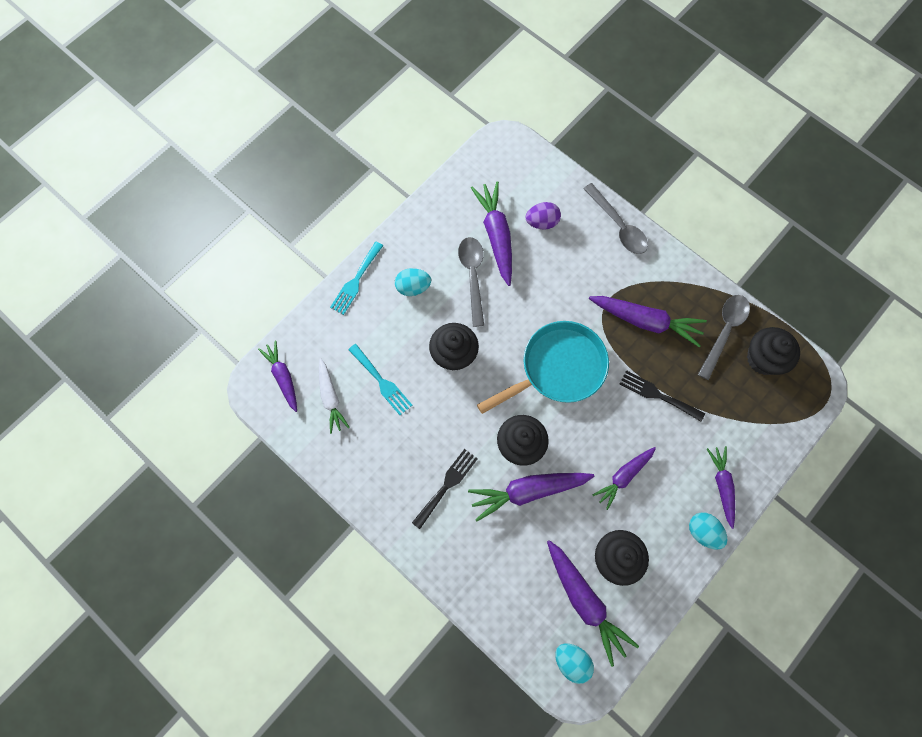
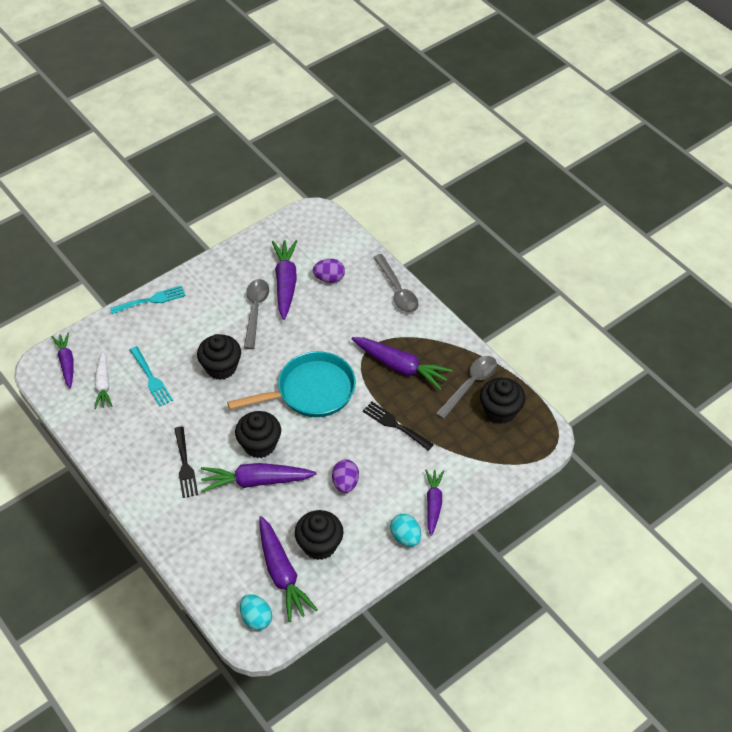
camera: 10 degrees right, 20 degrees down
turquoise fork [330,242,383,315] -> turquoise fork turned 150 degrees counterclockwise [110,285,186,314]
turquoise egg [395,268,431,296] -> none
black fork [412,449,478,529] -> black fork turned 120 degrees clockwise [175,427,198,498]
purple carrot [593,447,656,510] -> purple egg [332,460,359,493]

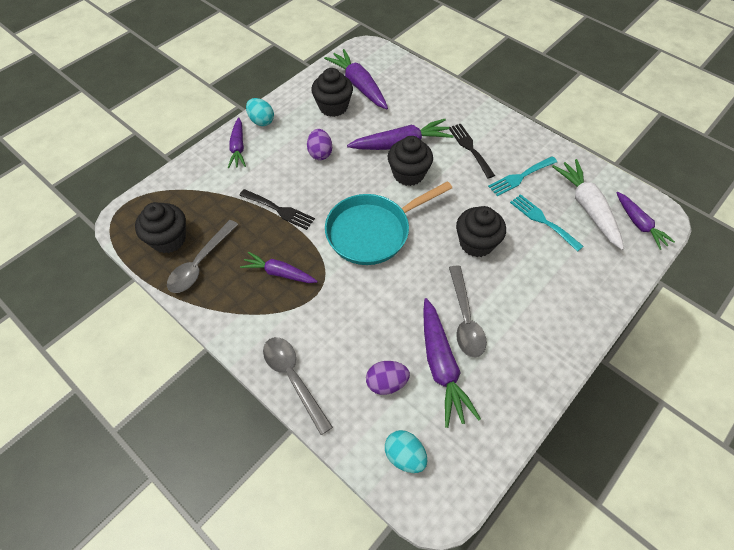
camera: 170 degrees right, 5 degrees up
white carrot [94,351,113,409] -> white carrot [552,159,624,250], size x1.55
turquoise fork [110,285,186,314] -> turquoise fork moved to [488,156,557,196]
turquoise egg [240,594,272,630] -> turquoise egg moved to [385,430,427,473]
purple carrot [352,337,453,390] -> purple carrot [240,252,318,283], size x0.65

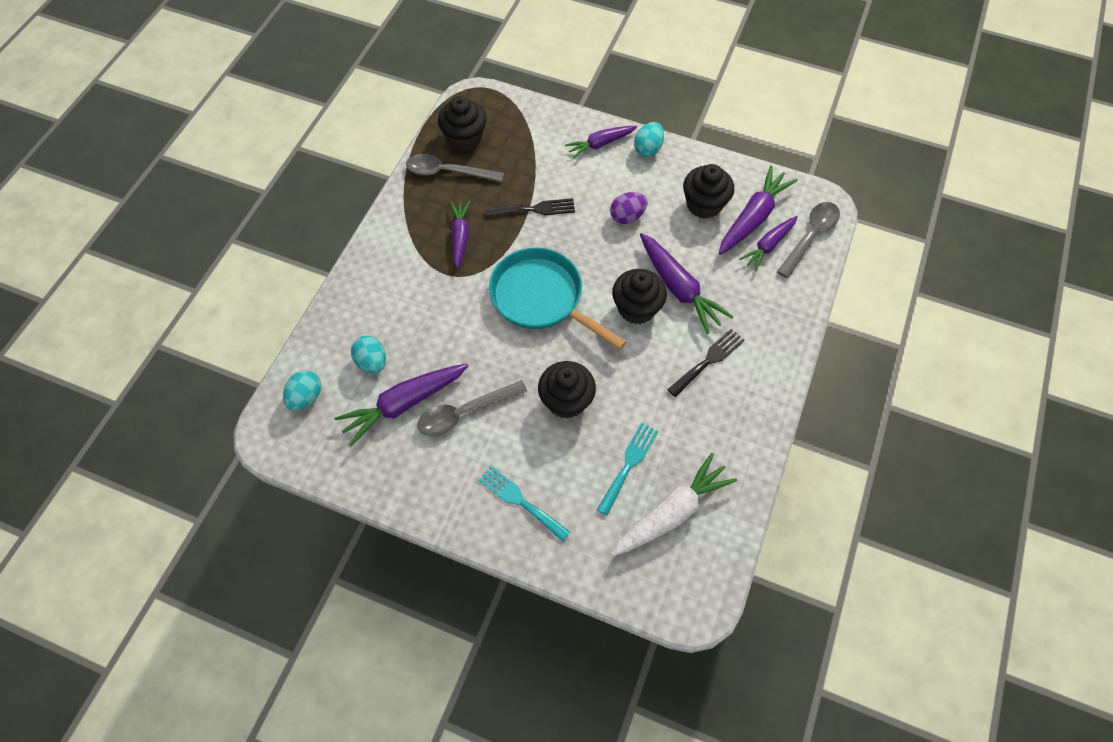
camera: 70 degrees right, 5 degrees up
black fork [239,189,315,230] -> black fork turned 105 degrees counterclockwise [485,198,575,217]
grey spoon [263,337,333,435] -> grey spoon moved to [777,202,840,278]
purple egg [366,361,410,395] -> turquoise egg [351,336,386,374]
turquoise fork [488,156,557,196] -> turquoise fork moved to [478,466,570,541]
purple carrot [616,192,675,250] -> purple carrot moved to [739,216,798,271]

